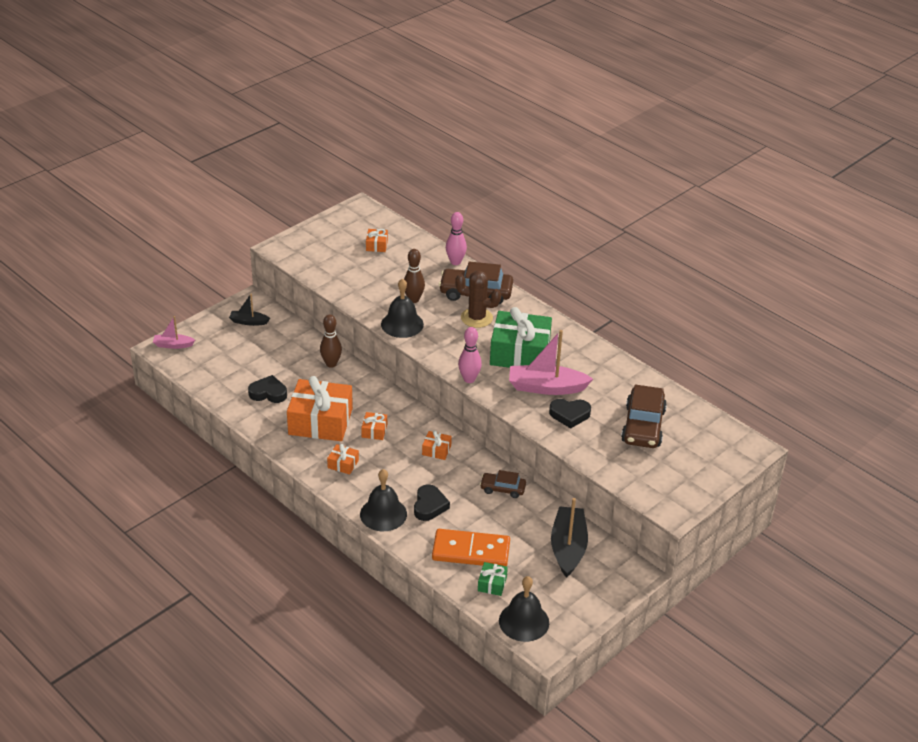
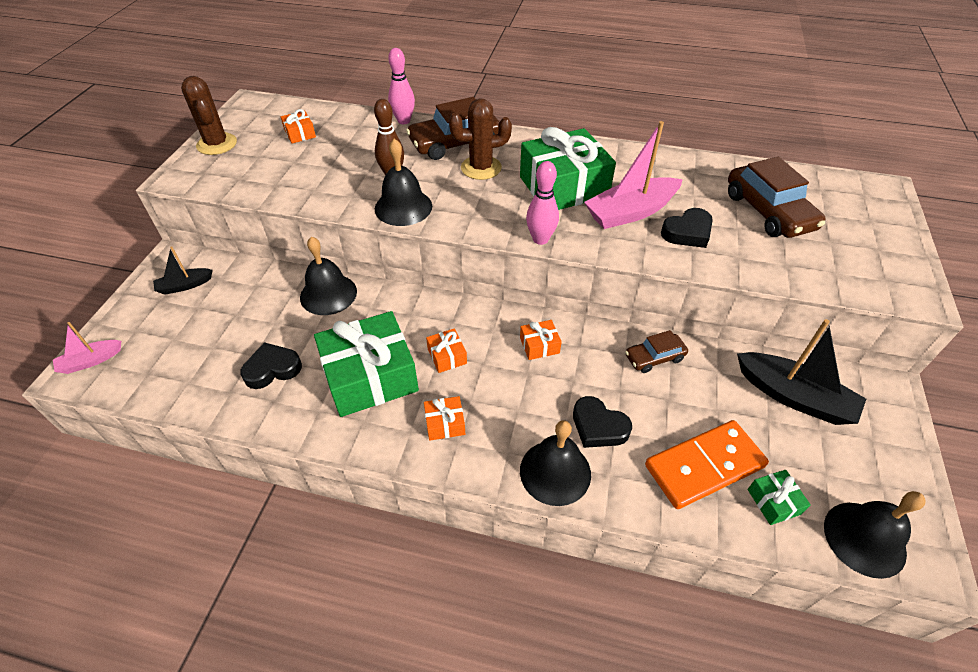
camera: 30 degrees left, 10 degrees up
orange gift [287,376,353,441] -> green gift [314,311,419,417]
brown bowling pin [320,314,342,368] -> black bell [300,236,357,315]
black heart [414,484,450,521] -> black heart turned 150 degrees clockwise [573,396,632,448]
black boat [551,498,588,578] -> black boat turned 150 degrees clockwise [737,319,866,425]
none -> brown cactus [181,76,237,155]

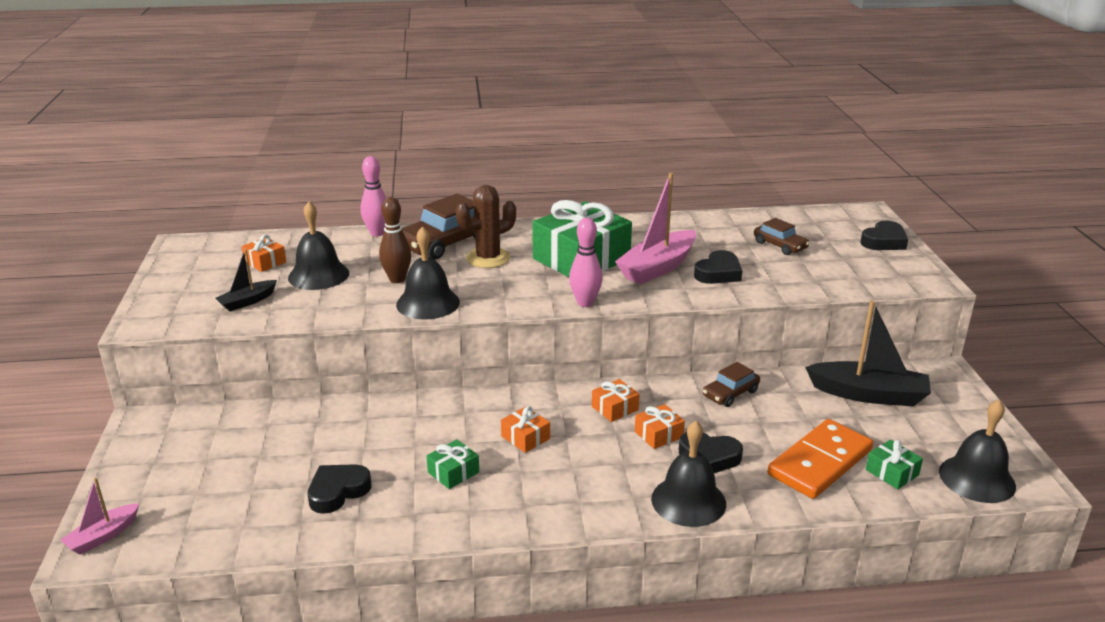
camera: 20 degrees left, 20 degrees down
black boat [153,246,213,295] -> black boat moved to [215,249,277,311]
brown cactus [181,76,237,155] -> none
black bell [300,236,357,315] -> black bell moved to [288,202,349,290]
green gift [314,311,419,417] -> green gift [427,439,479,489], size x0.43
orange gift [424,396,465,441] -> orange gift moved to [635,404,685,449]
brown car [728,157,826,238] -> brown car [754,218,810,255], size x0.56
none -> black heart [861,221,908,250]

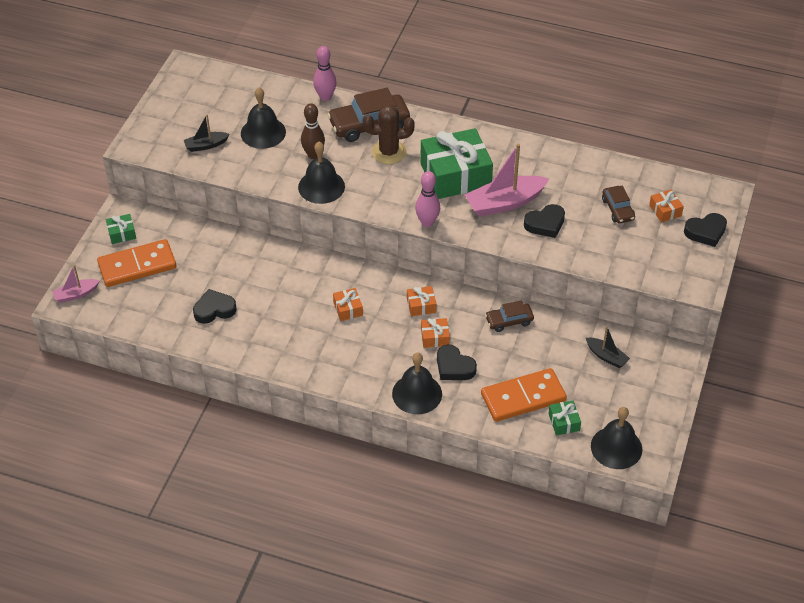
camera: 25 degrees right, 20 degrees up
orange gift [241,234,286,272] -> orange gift moved to [649,189,684,223]
green gift [427,439,479,489] -> green gift moved to [106,214,136,244]
black boat [805,301,931,406] -> black boat [586,326,630,368], size x0.54
none -> orange domino [97,239,177,287]

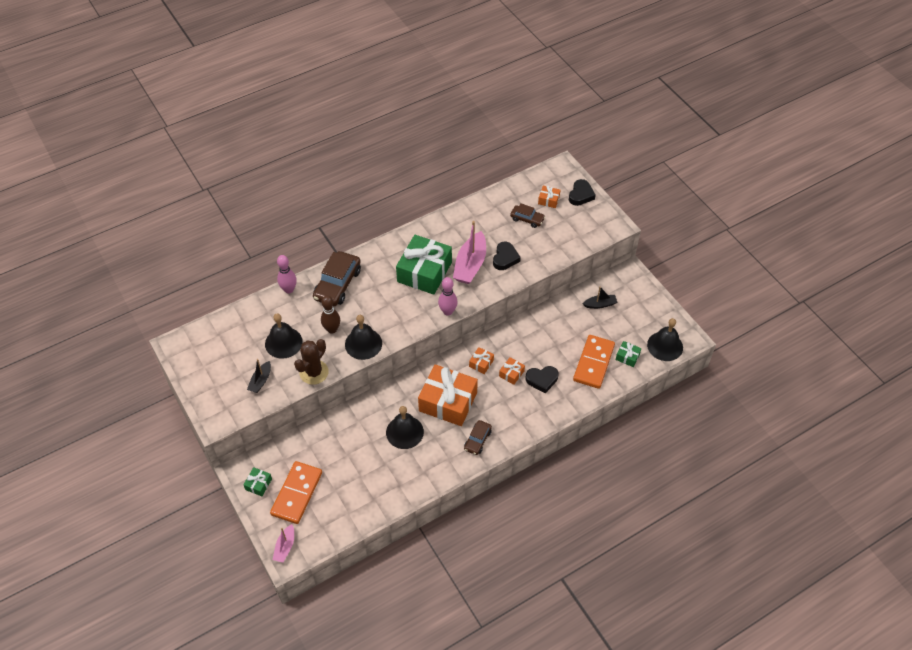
camera: 50 degrees left, 5 degrees up
black heart [193,289,237,324] -> none
orange gift [333,288,363,321] -> orange gift [418,364,478,426], size x2.32
brown cactus [363,104,415,164] -> brown cactus moved to [294,339,329,385]
black bell [392,353,442,414] -> black bell moved to [386,406,424,449]
brown car [485,300,534,332] -> brown car moved to [464,420,492,455]

